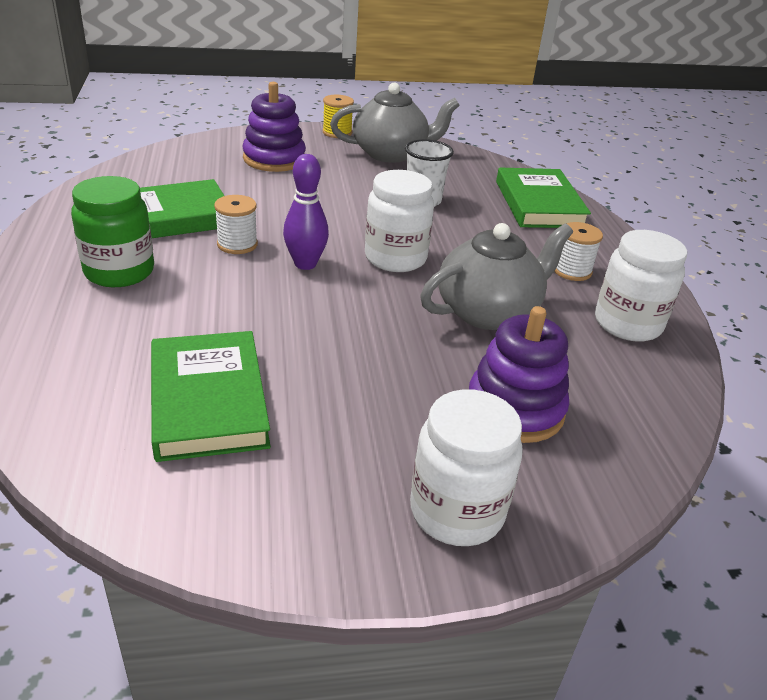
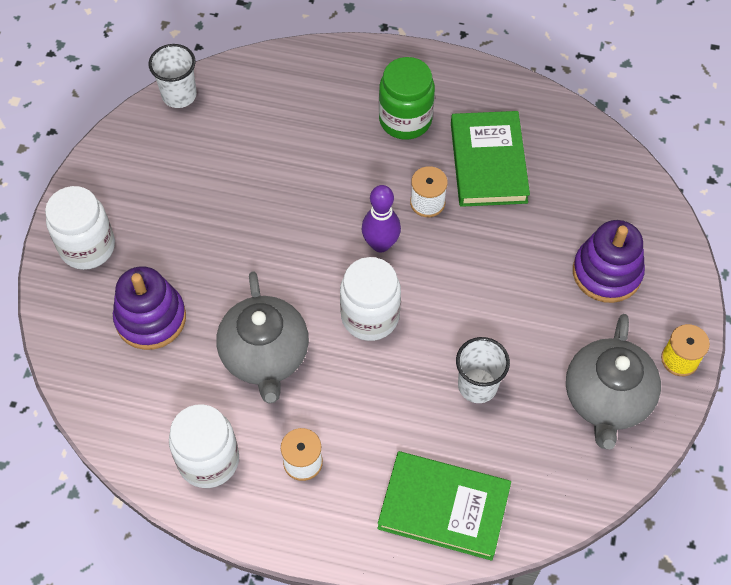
camera: 115 degrees right, 25 degrees up
green book [151,331,271,462] -> none
none -> white cup [149,44,197,108]

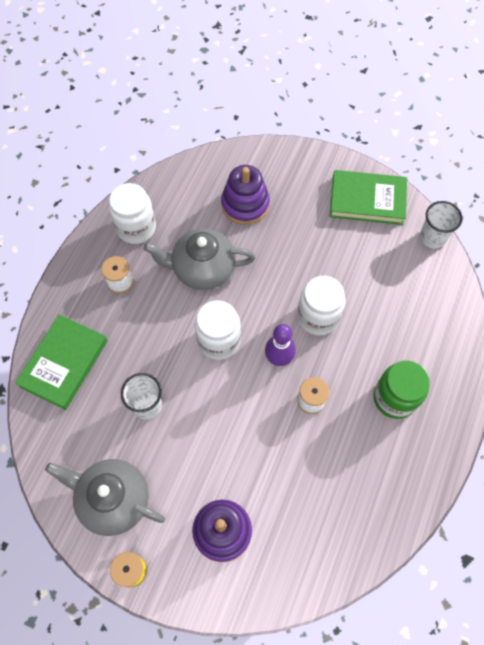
camera: 100 degrees right, 5 degrees up
white jar [45,186,115,270] -> white jar moved to [297,276,345,336]
green book [451,111,530,207] -> green book moved to [330,170,407,225]

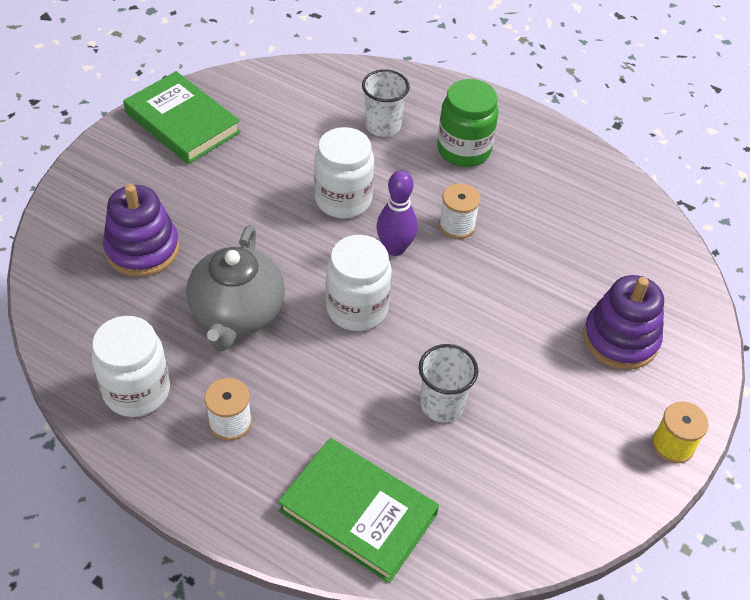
camera: 85 degrees left, 15 degrees down
grey teapot [45,459,165,536] -> none
green book [330,170,407,225] -> green book turned 60 degrees counterclockwise [123,71,241,164]
white cup [420,201,463,249] -> white cup moved to [362,69,410,137]

